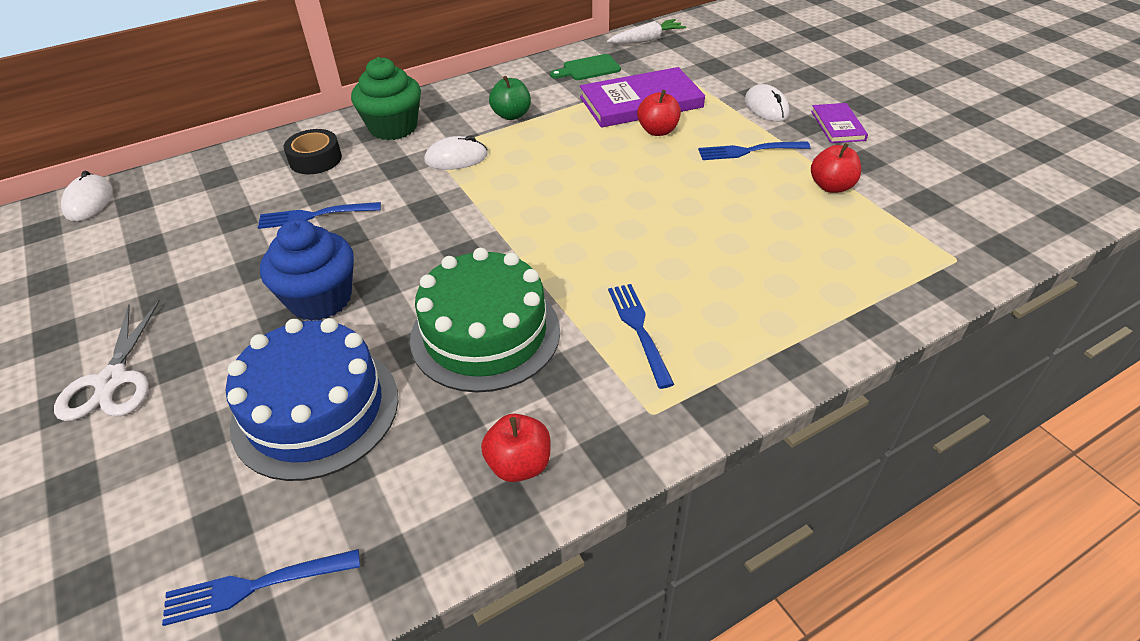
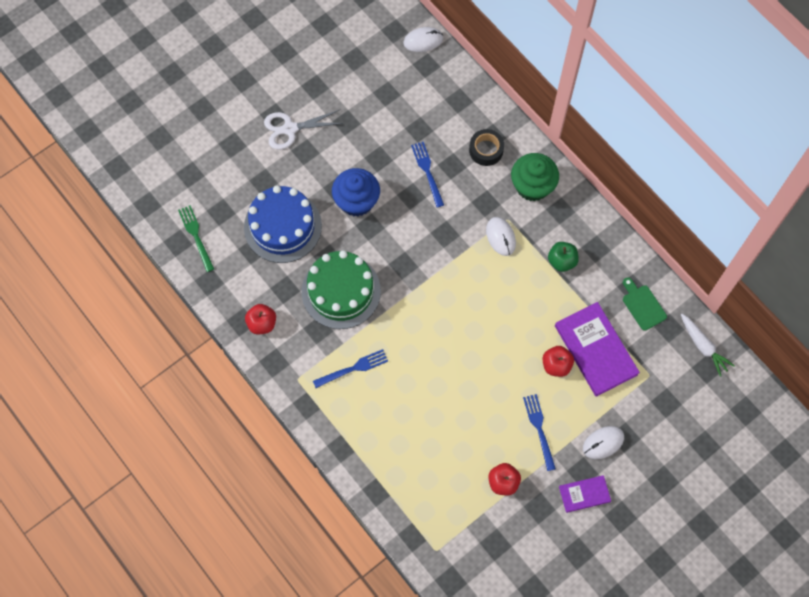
camera: 80 degrees right, 25 degrees up
blue fork [162,549,360,626] -> green fork [178,206,214,272]

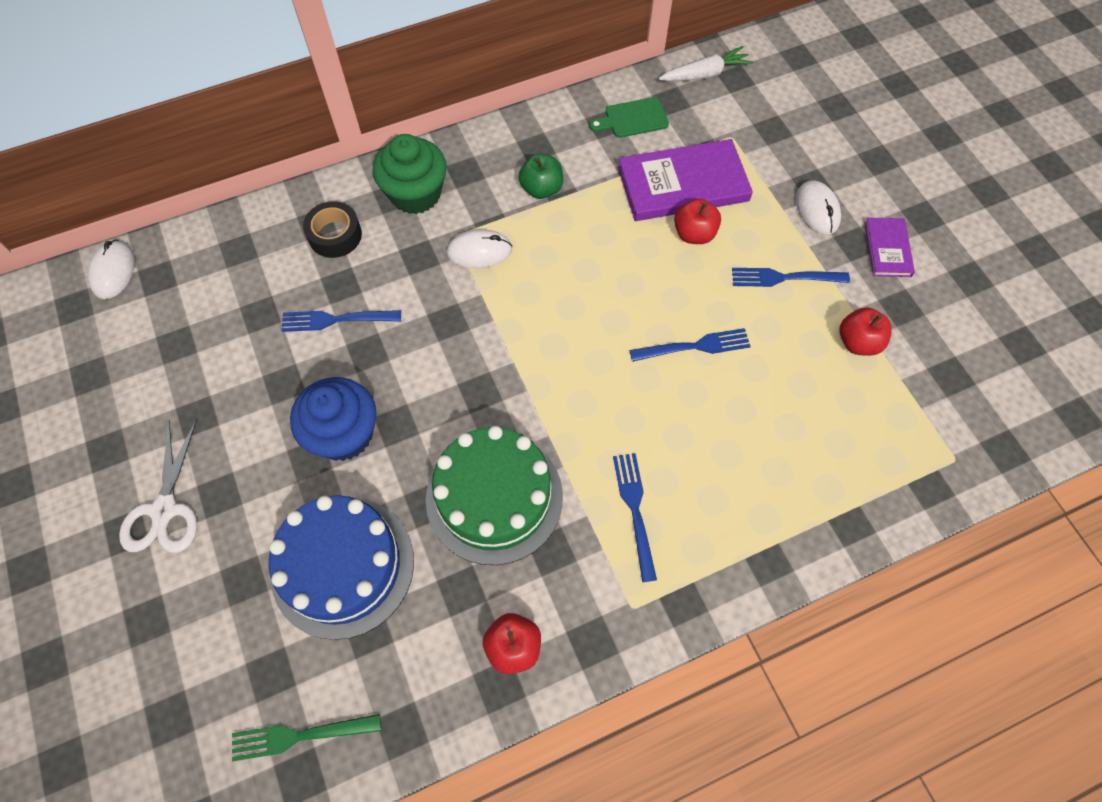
camera: 75 degrees left, 5 degrees down
none -> blue fork [630,328,751,362]

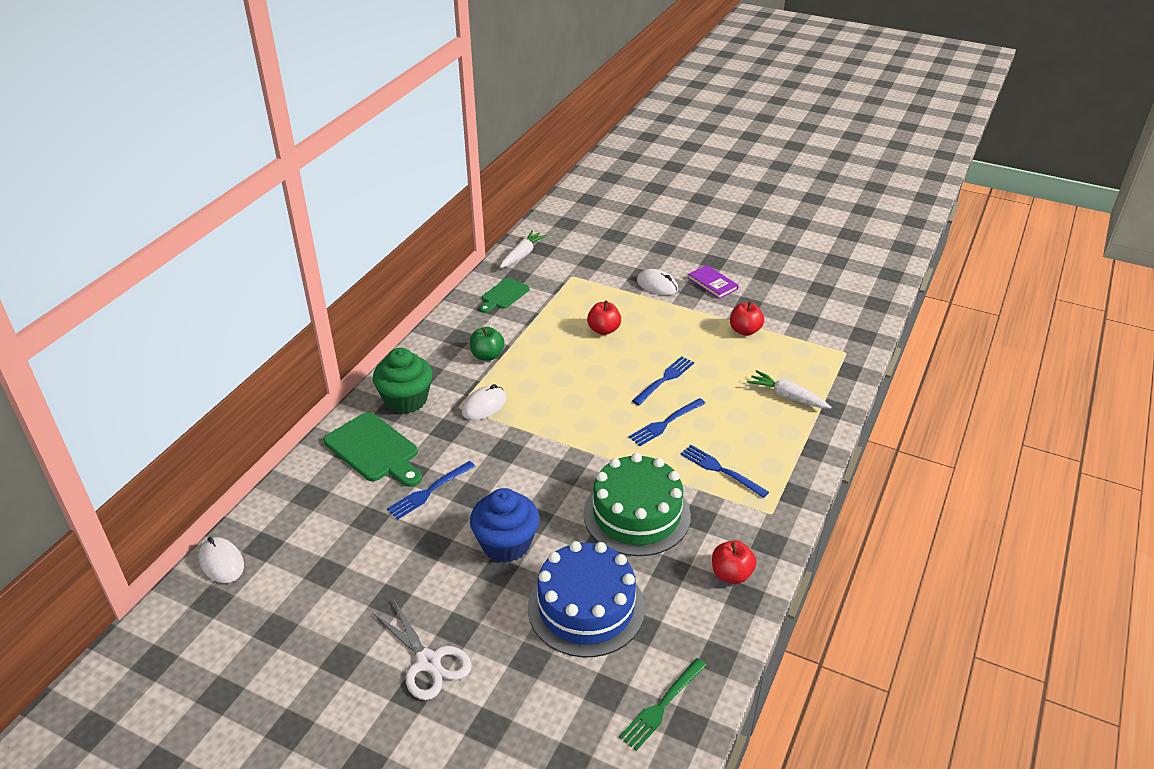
camera: 40 degrees left, 25 degrees down
black tape [303,201,362,258] -> green cutting board [324,412,422,487]
purple book [618,139,753,221] -> none
blue fork [732,268,850,287] -> blue fork moved to [629,398,706,446]
none -> white carrot [747,370,831,409]

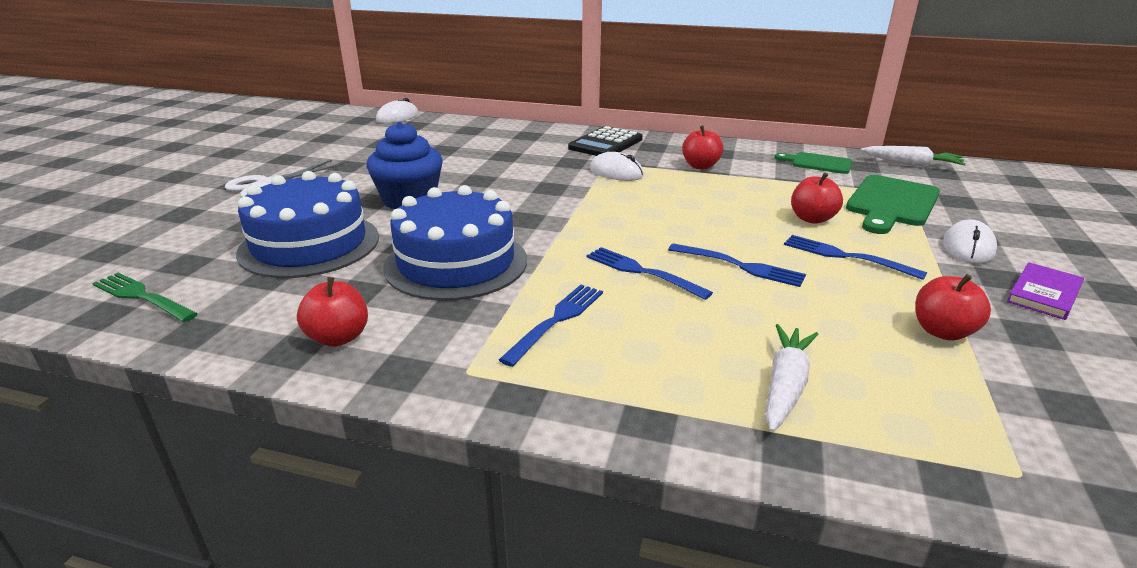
camera: 80 degrees right, 10 degrees down
green cutting board [324,412,422,487] -> green cutting board moved to [846,175,940,234]
green cupcake [373,348,433,414] -> black calculator [568,126,643,156]
blue fork [387,461,475,519] -> blue fork moved to [784,235,927,280]
green apple [469,327,504,361] -> red apple [682,125,724,169]
green cake [583,453,691,556] -> blue cake [384,185,527,301]

